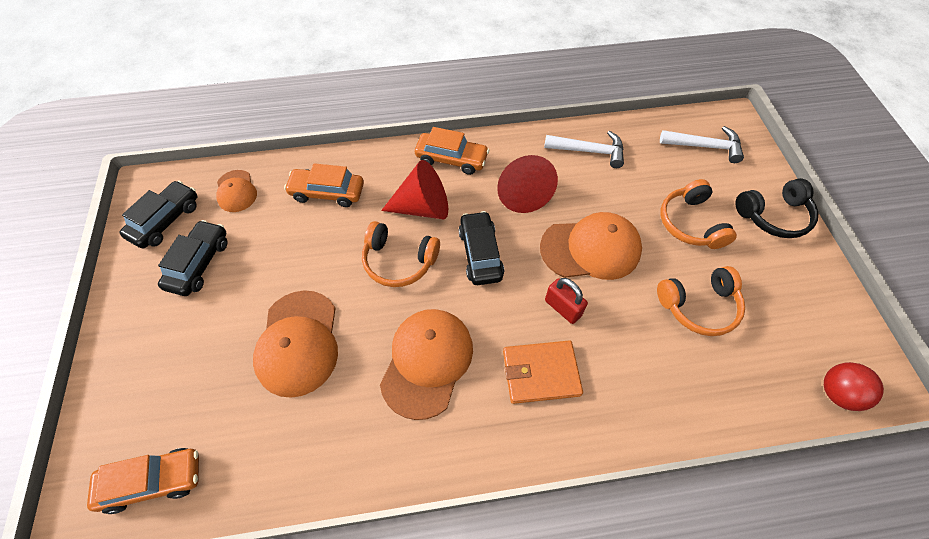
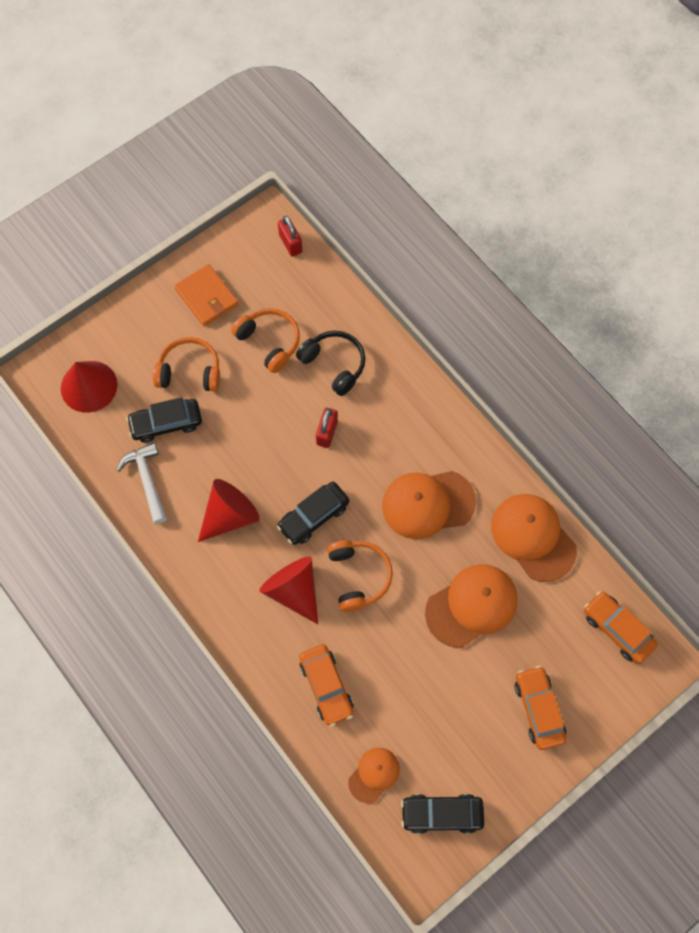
camera: 120 degrees left, 10 degrees up
black car [158,220,228,296] -> black car moved to [126,397,202,443]
orange car [415,127,489,175] -> orange car moved to [515,666,567,750]
orange wallet [503,340,583,404] -> orange wallet moved to [174,264,239,327]
orange cap [540,212,642,280] -> orange cap moved to [491,494,577,582]
white hammer [660,126,744,163] -> red cone [61,361,118,413]
orange headphones [660,179,737,249] -> orange headphones turned 135 degrees counterclockwise [153,337,220,392]
black headphones [735,178,818,238] -> black headphones moved to [296,330,366,396]
red ball [824,362,884,411] -> red padlock [278,216,302,257]

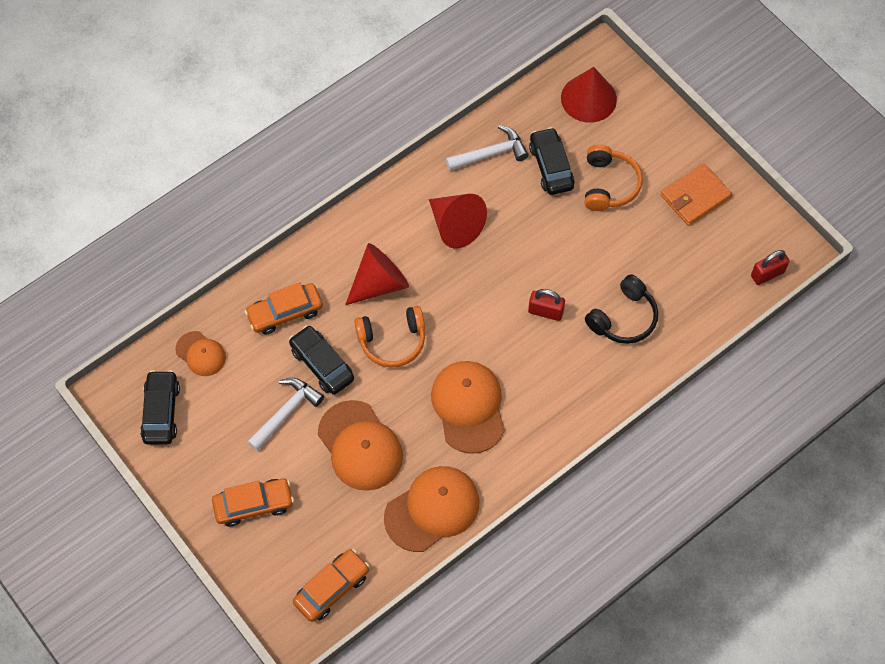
camera: 90 degrees right, 5 degrees down
orange headphones [231,308,300,373] -> none
black car [277,482,349,545] -> black car moved to [289,325,354,395]
none -> white hammer [247,378,324,451]

